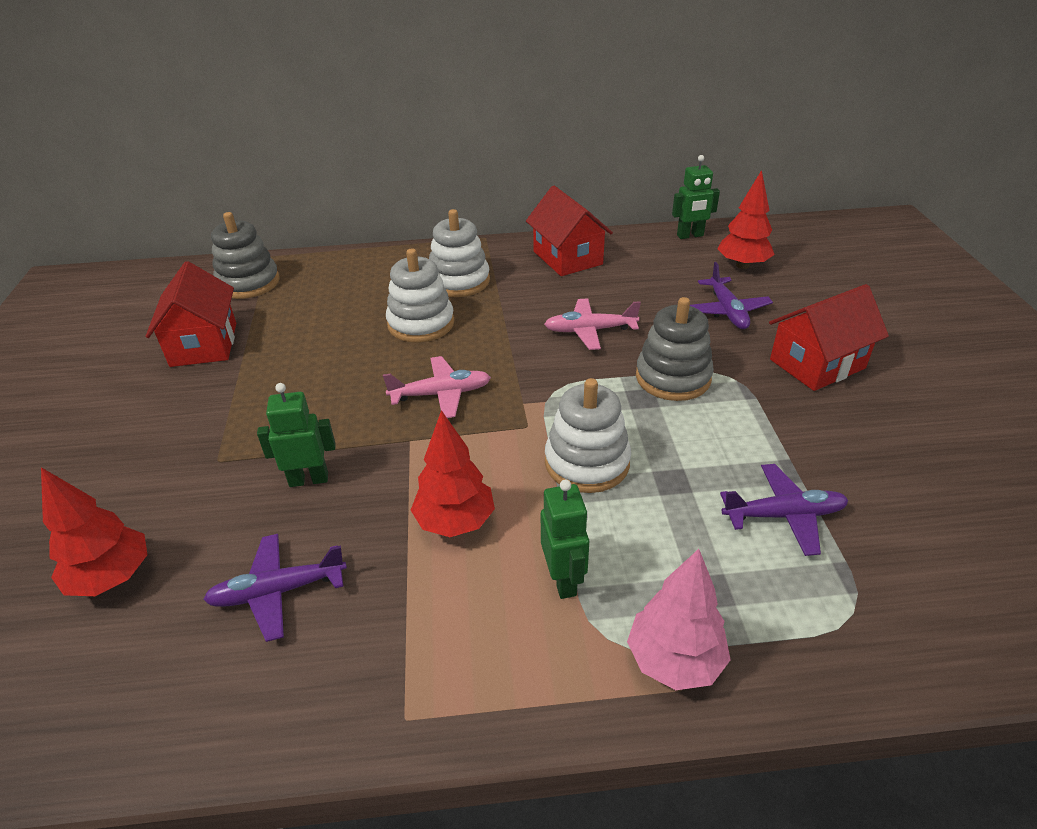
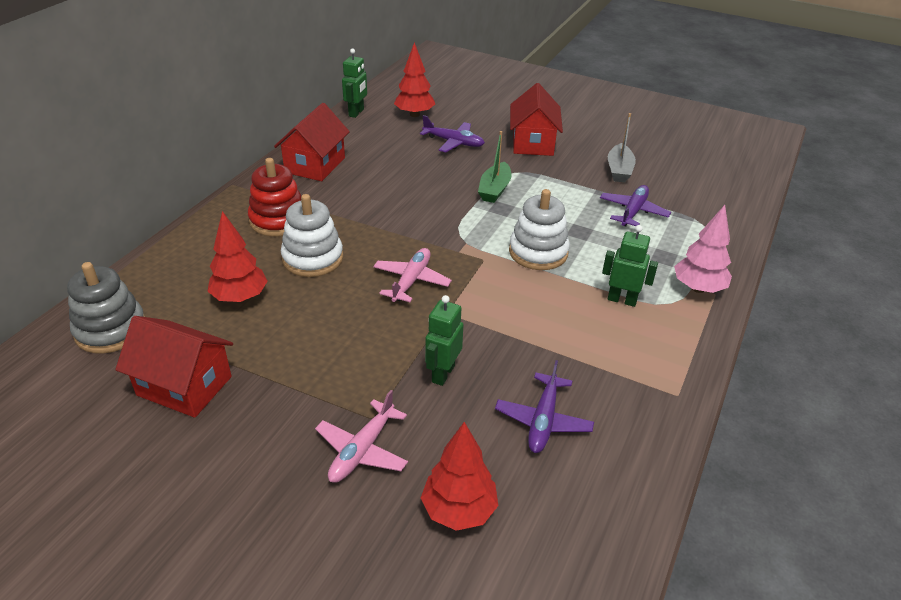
camera: 60 degrees left, 0 degrees up
red tree [411,410,495,537] -> red tree moved to [207,211,268,302]
white stacking toy [429,209,490,297] -> red stacking toy [248,158,301,237]
red house [526,186,613,276] -> red house turned 75 degrees counterclockwise [274,103,350,181]
pink plane [544,298,641,350] -> pink plane moved to [315,390,408,483]
grey stacking toy [636,297,714,401] -> green boat [478,131,511,203]
none -> grey boat [608,113,636,182]

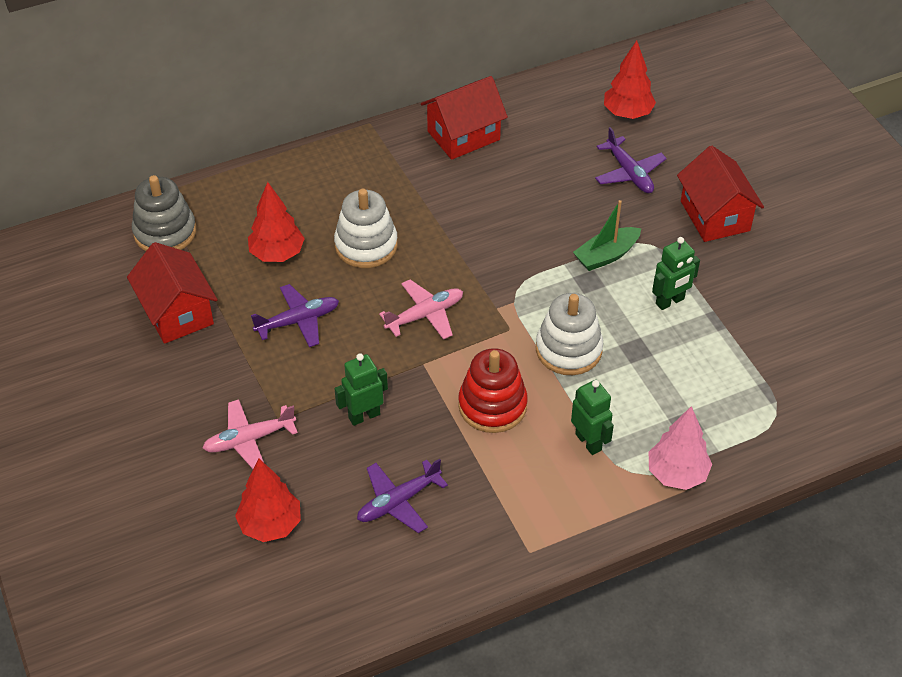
camera: 40 degrees right, 10 degrees up
red stacking toy [248,158,301,237] -> red stacking toy moved to [458,348,528,433]
green robot [342,49,367,118] -> green robot moved to [652,237,700,310]
red house [510,83,563,156] -> red house turned 60 degrees counterclockwise [677,146,764,242]
purple plane [600,185,671,227] -> purple plane moved to [251,284,339,347]
grey boat [608,113,636,182] -> none

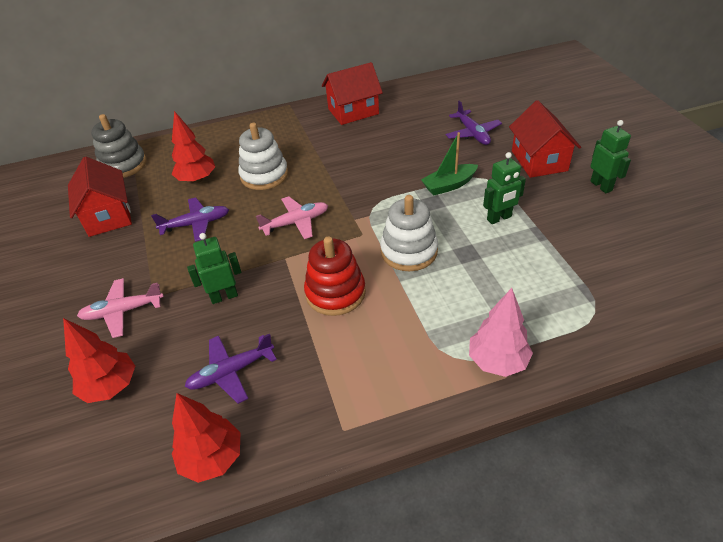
camera: 10 degrees right, 5 degrees down
green robot [571,380,614,455] -> green robot moved to [590,120,631,193]
red tree [604,41,656,119] -> red tree moved to [172,393,240,483]

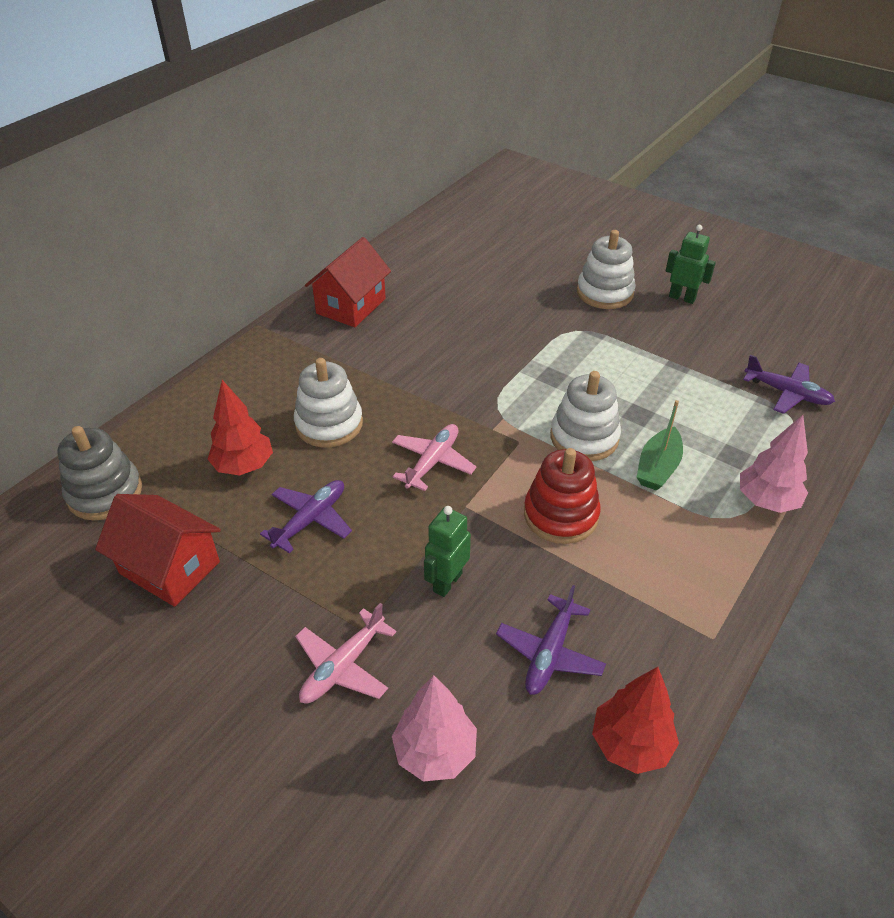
camera: 40 degrees left, 0 degrees up
red tree [63,318,135,403] -> pink tree [392,675,477,782]
green boat [421,132,478,195] -> green boat moved to [637,400,683,491]
purple plane [446,100,502,145] -> purple plane moved to [743,355,835,414]
green robot [483,152,526,224] -> none
red house [509,100,581,178] -> white stacking toy [577,230,636,309]

